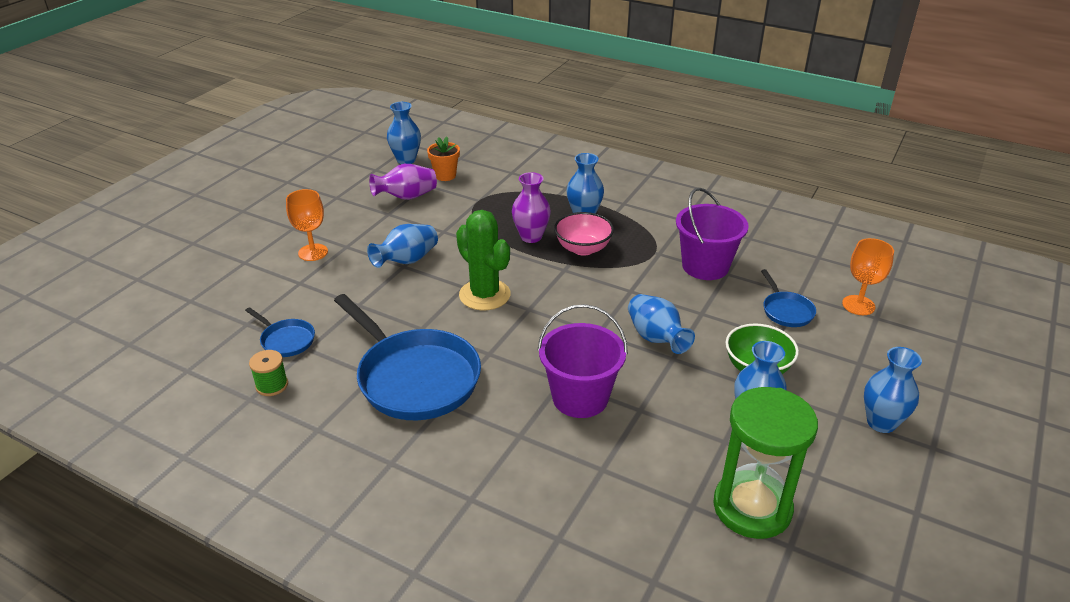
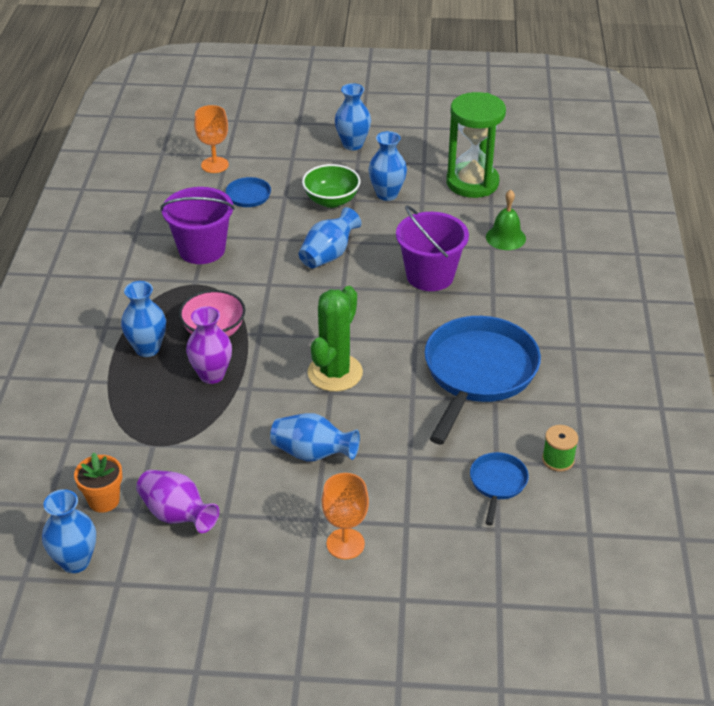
camera: 115 degrees left, 5 degrees up
none -> green bell [486,190,526,250]

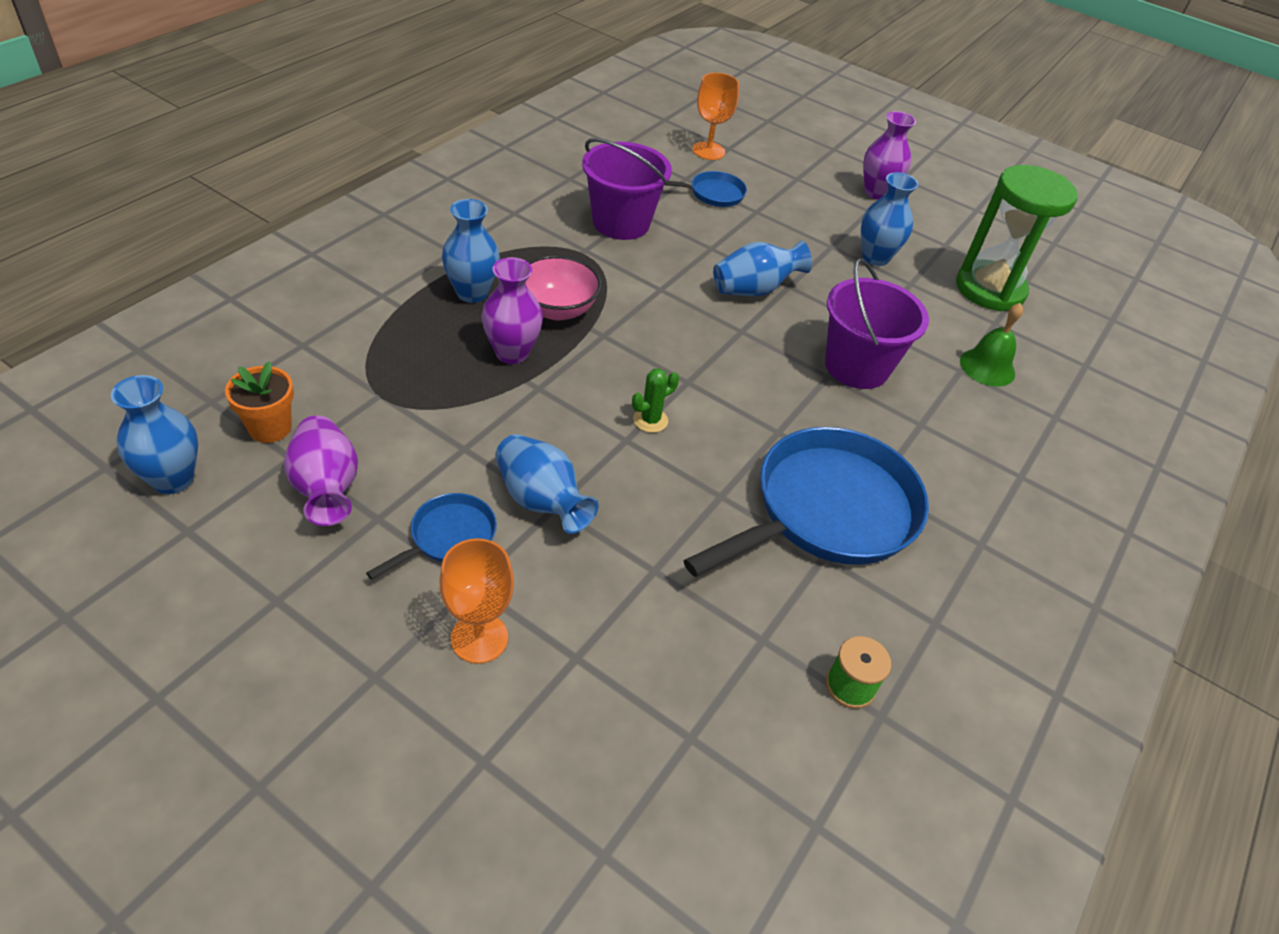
camera: 25 degrees right, 5 degrees up
green bowl [302,164,361,208] -> none
green cactus [308,286,363,392] -> green cactus [632,368,679,433], size x0.47
blue vase [335,83,371,150] -> purple vase [863,111,916,200]
blue pan [470,452,529,525] -> blue pan moved to [366,493,497,580]

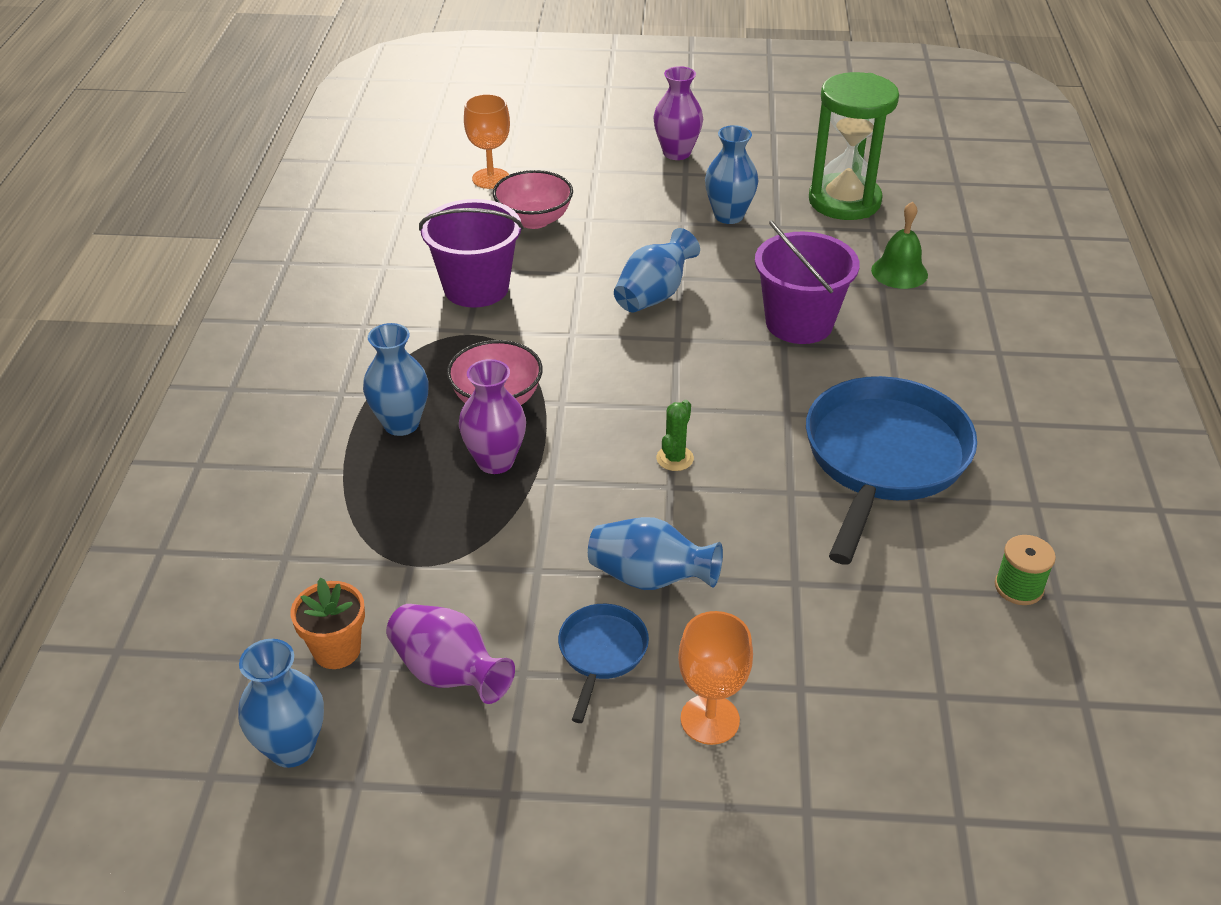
camera: 25 degrees left, 5 degrees down
blue pan [664,171,747,207] -> pink bowl [493,170,573,229]

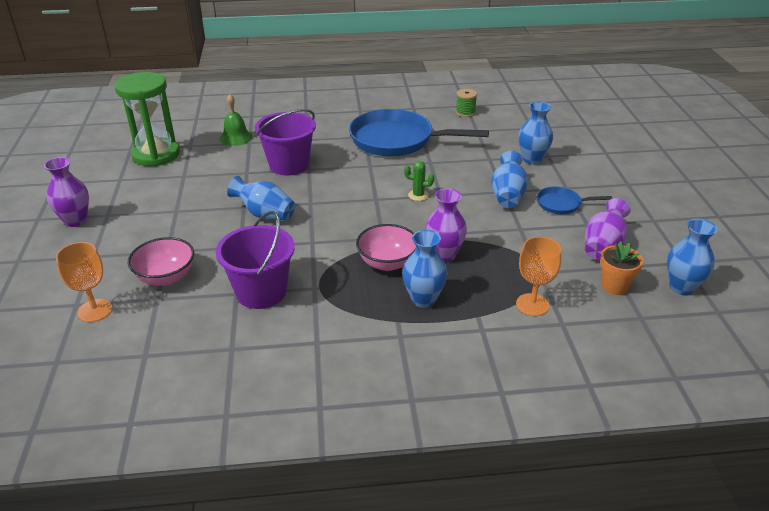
camera: 100 degrees left, 5 degrees down
orange goblet [678,611,753,745] -> orange goblet moved to [516,237,561,316]
blue vase [705,125,758,224] -> blue vase moved to [518,101,553,165]

